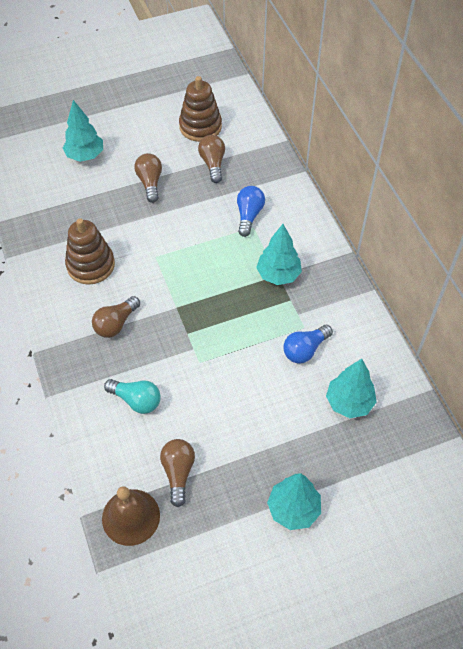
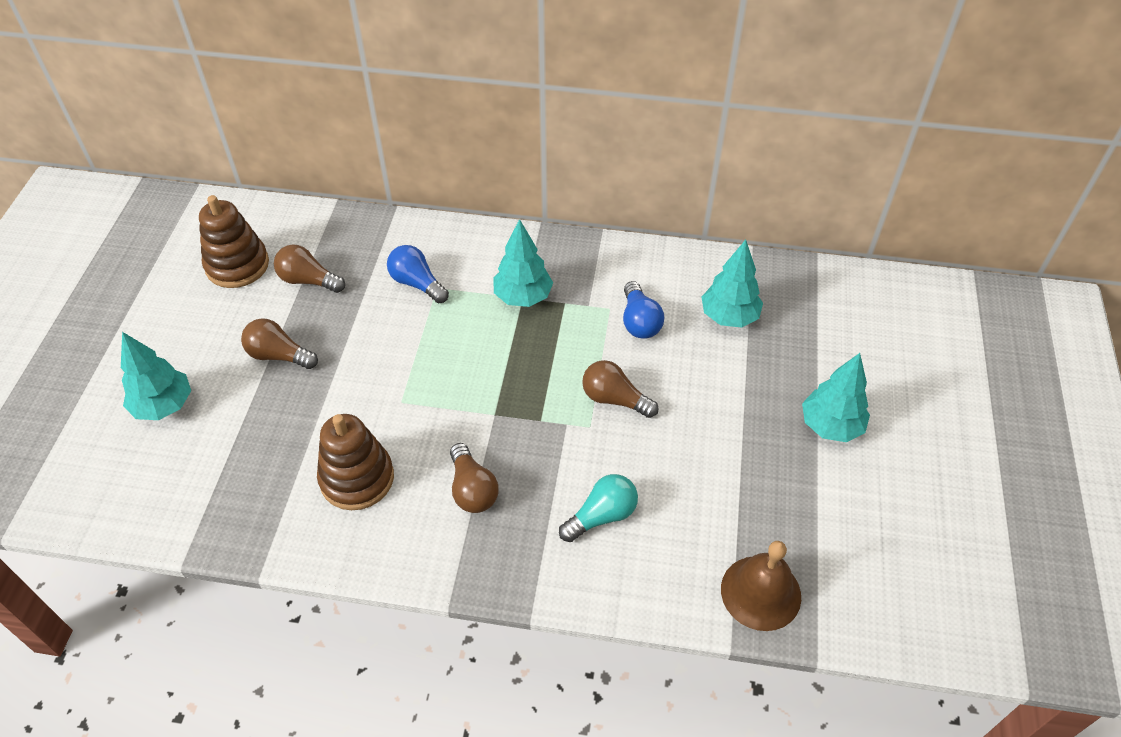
camera: 60 degrees left, 5 degrees down
brown light bulb [160,439,195,507] -> brown light bulb moved to [582,360,659,418]

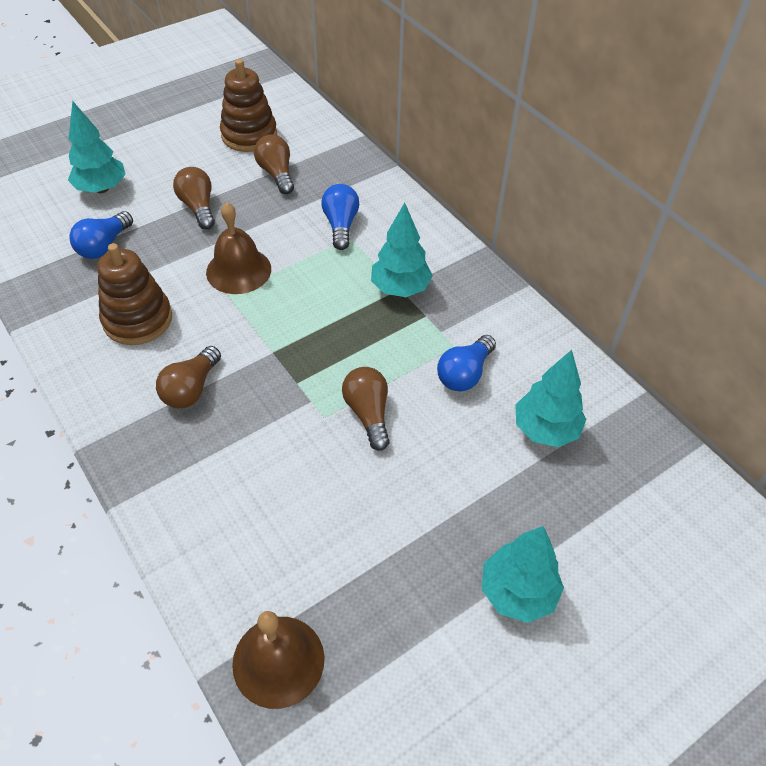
camera: 45 degrees right, 0 degrees up
turquoise light bulb [559,474,638,542] -> none
none -> blue light bulb [69,211,133,259]
none -> brown bell [206,202,271,294]

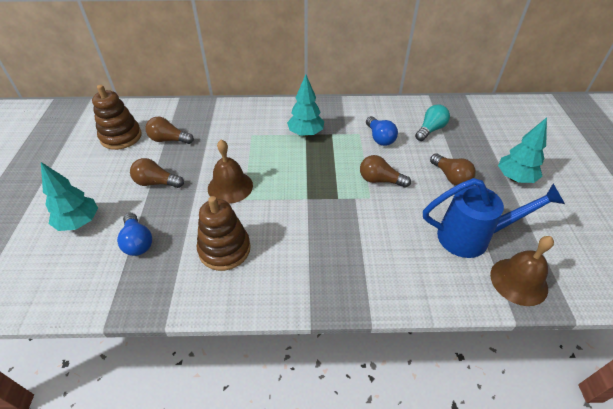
camera: 55 degrees left, 5 degrees down
brown light bulb [156,346,221,408] -> brown light bulb moved to [430,154,476,186]
blue light bulb [321,184,359,250] -> none
turquoise tree [515,350,586,447] -> turquoise light bulb [415,105,450,141]
none -> blue watering can [423,178,565,258]

